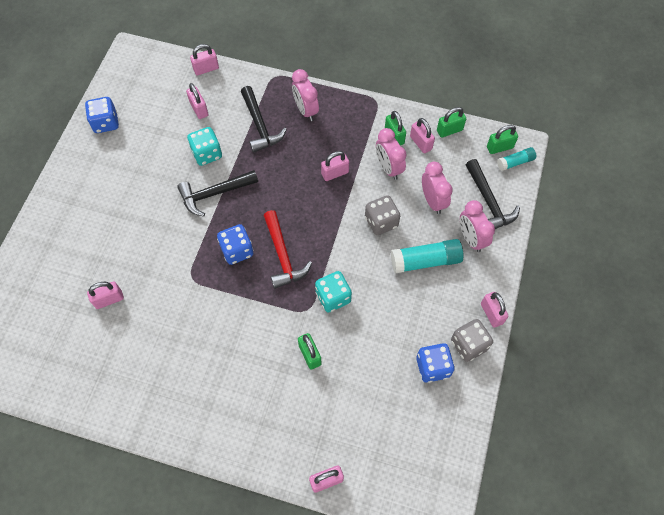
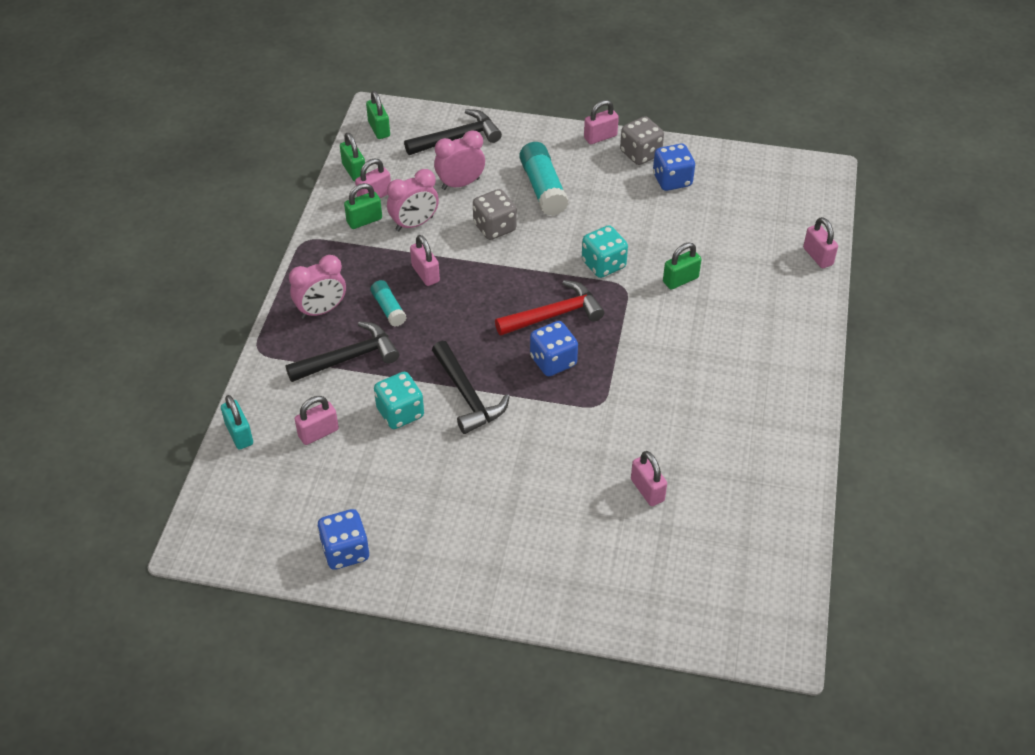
camera: 95 degrees left, 15 degrees down
pink padlock [190,44,219,75] -> turquoise padlock [221,395,253,450]
pink clock [460,200,495,252] -> none
turquoise glue stick [497,147,536,171] -> turquoise glue stick moved to [370,280,407,327]

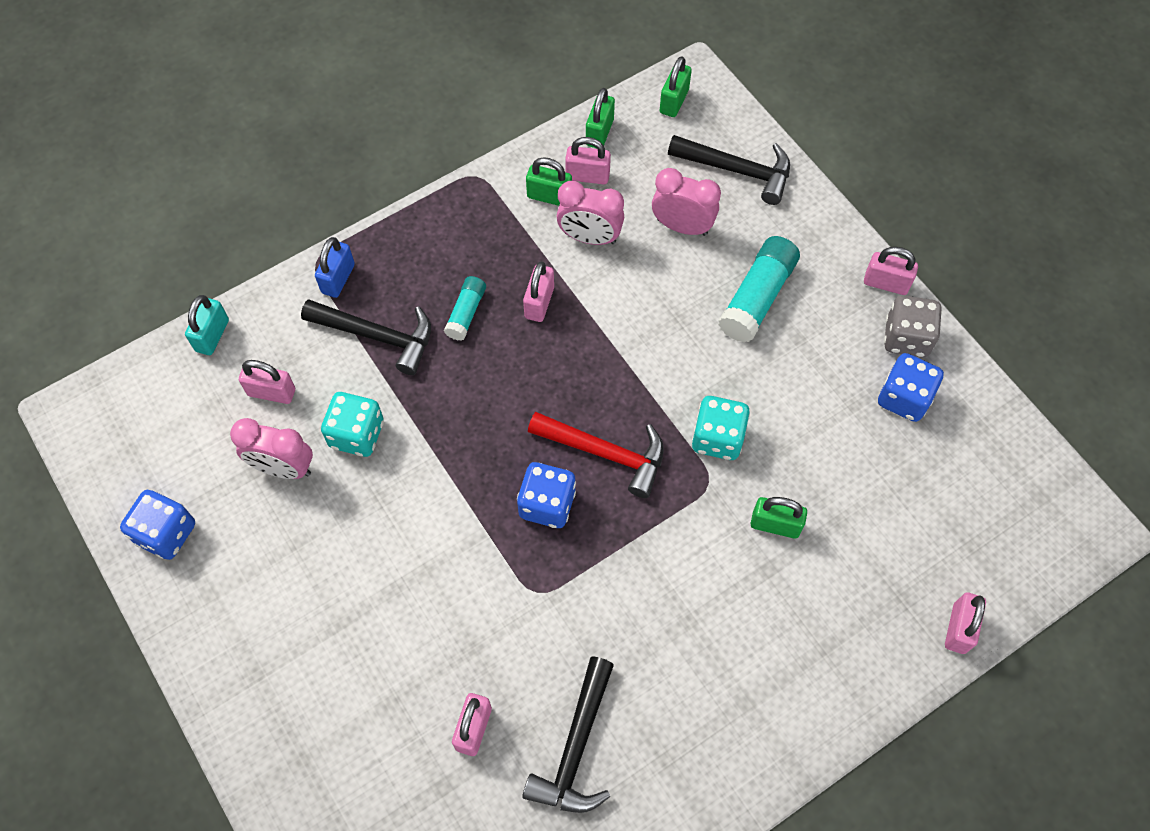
camera: 45 degrees right, 15 degrees up
pink clock [289,255,346,319] -> pink clock moved to [230,418,313,479]
black hammer [432,341,510,434] -> black hammer moved to [522,656,614,813]
grey dice [473,189,517,240] -> none
none -> blue padlock [315,237,355,298]

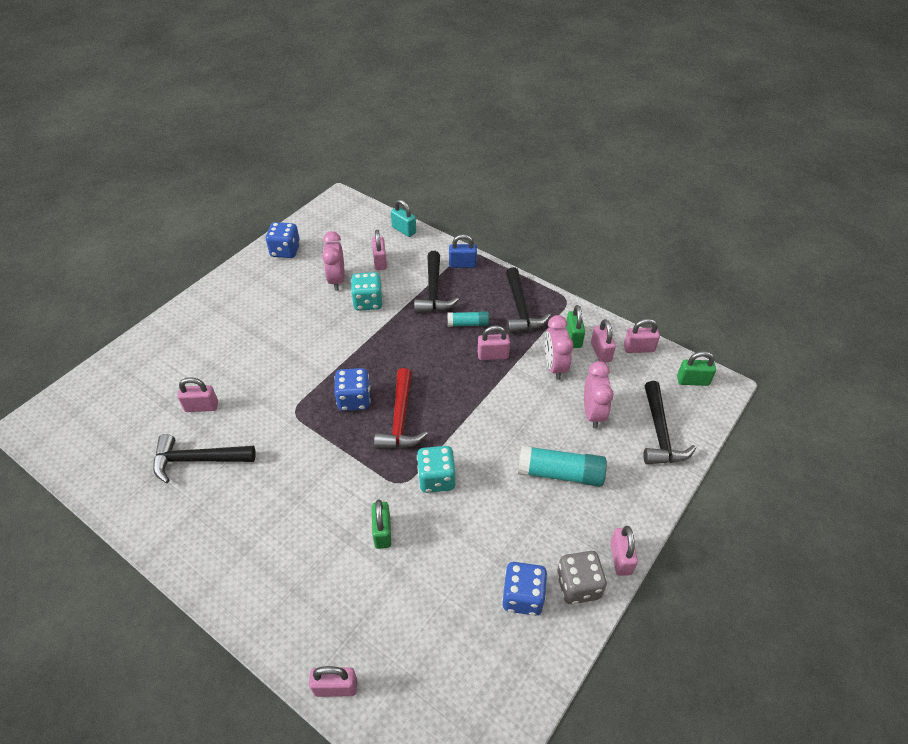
camera: 70 degrees right, 15 degrees down
turquoise padlock [185,295,229,355] -> turquoise padlock turned 45 degrees clockwise [391,199,416,237]
green padlock [586,88,615,148] -> pink padlock [624,319,660,353]
none -> black hammer [506,267,551,333]

